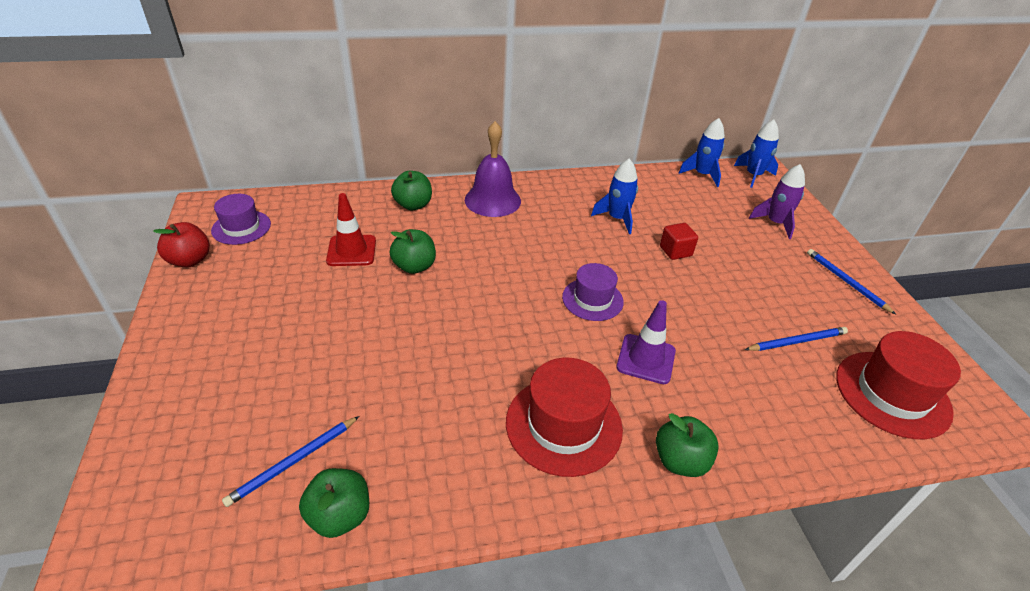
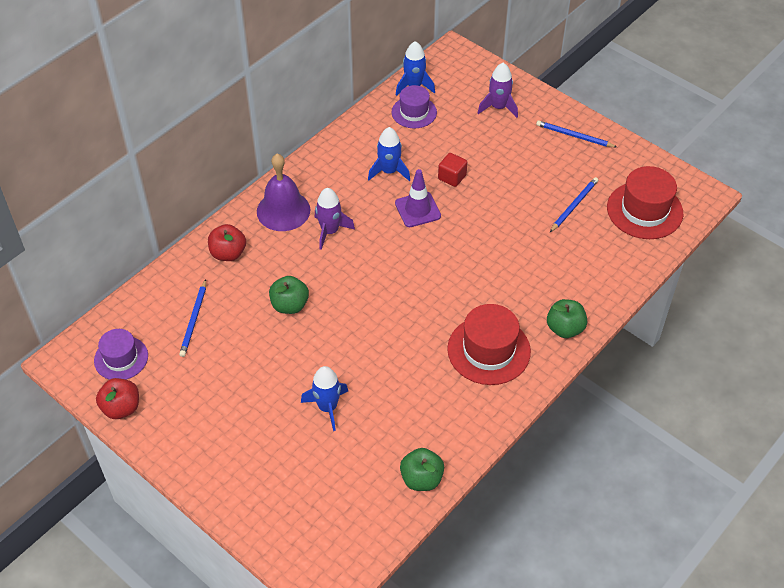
camera: 35 degrees left, 10 degrees up
blue pencil [222,416,359,507] -> blue pencil moved to [179,279,206,357]
red traffic cone [326,193,376,266] -> none
green apple [391,171,432,210] -> red apple [208,224,246,261]
purple hat [562,263,624,321] -> purple hat moved to [392,85,437,128]
purple traffic cone [616,300,676,384] -> purple traffic cone moved to [395,169,441,227]
blue rocket [734,119,779,188] -> blue rocket moved to [301,366,348,431]
none -> purple rocket [315,188,355,250]

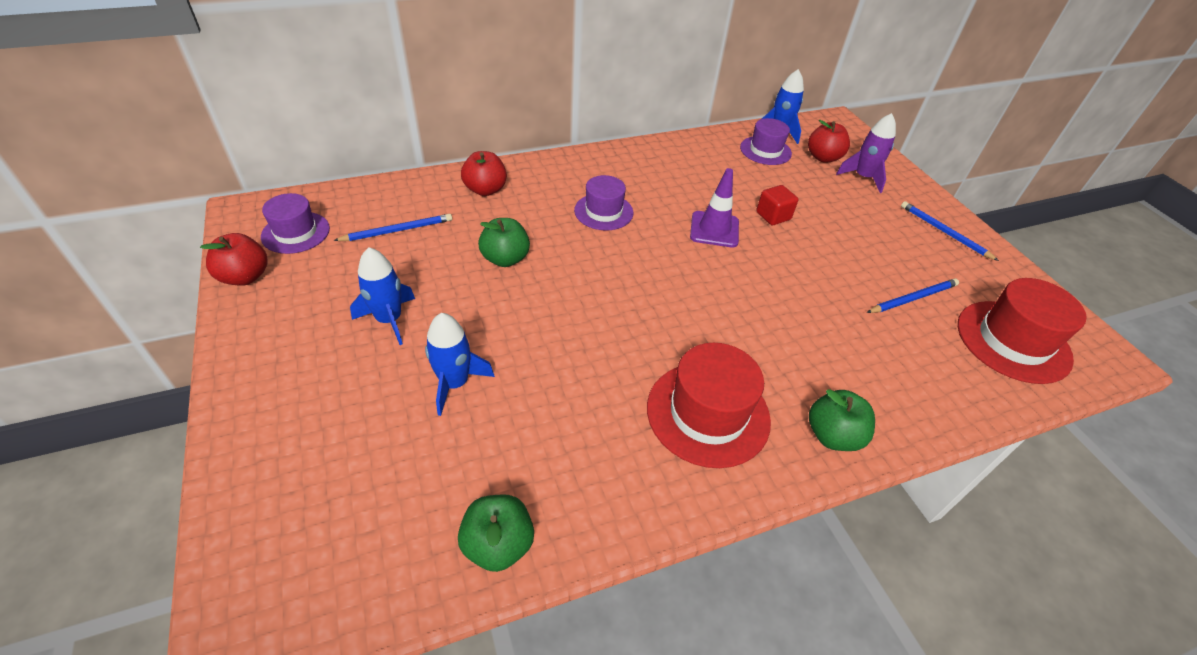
camera: 25 degrees right, 5 degrees down
blue pencil [179,279,206,357] -> blue pencil turned 150 degrees counterclockwise [333,214,452,241]
purple bell [257,154,310,231] -> none
purple rocket [315,188,355,250] -> purple hat [574,175,633,230]
blue rocket [368,127,410,181] -> blue rocket moved to [350,247,415,345]
none -> red apple [808,120,850,163]

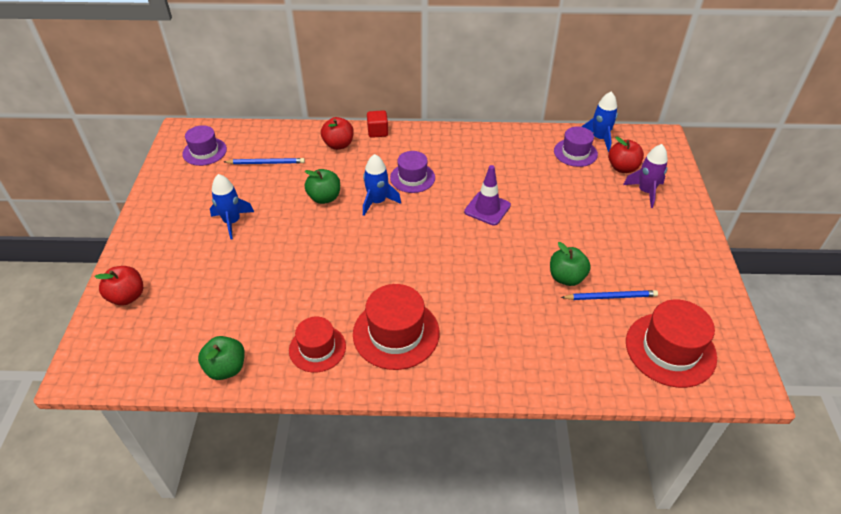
camera: 25 degrees right, 0 degrees up
red apple [200,233,268,286] -> red apple moved to [95,266,143,306]
blue rocket [425,313,495,416] -> blue rocket moved to [363,154,401,216]
red cube [756,185,798,225] -> red cube moved to [367,110,388,138]
green apple [809,389,875,451] -> green apple moved to [550,242,591,286]
blue pencil [901,201,999,261] -> none
none -> red hat [289,317,346,373]

